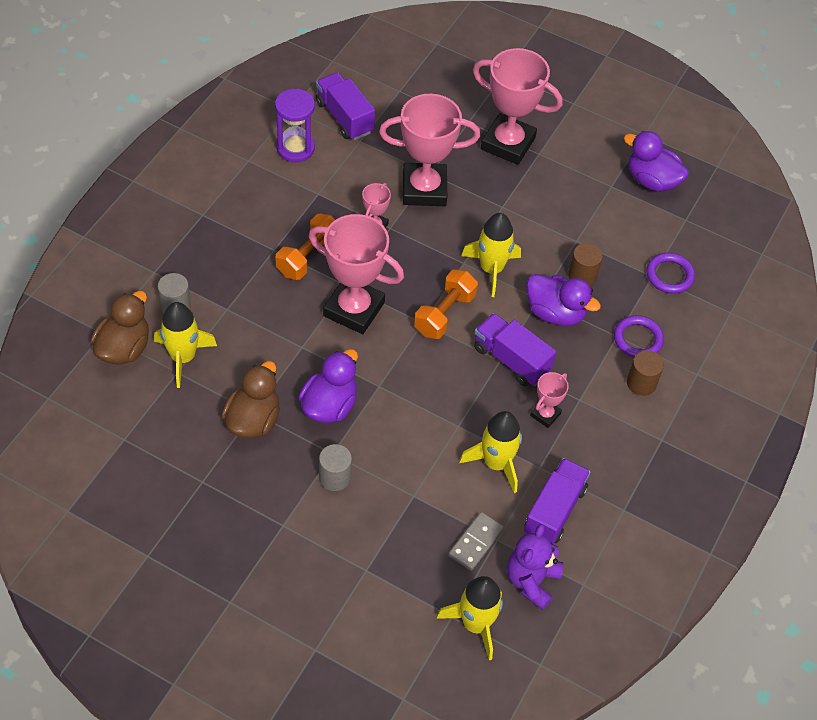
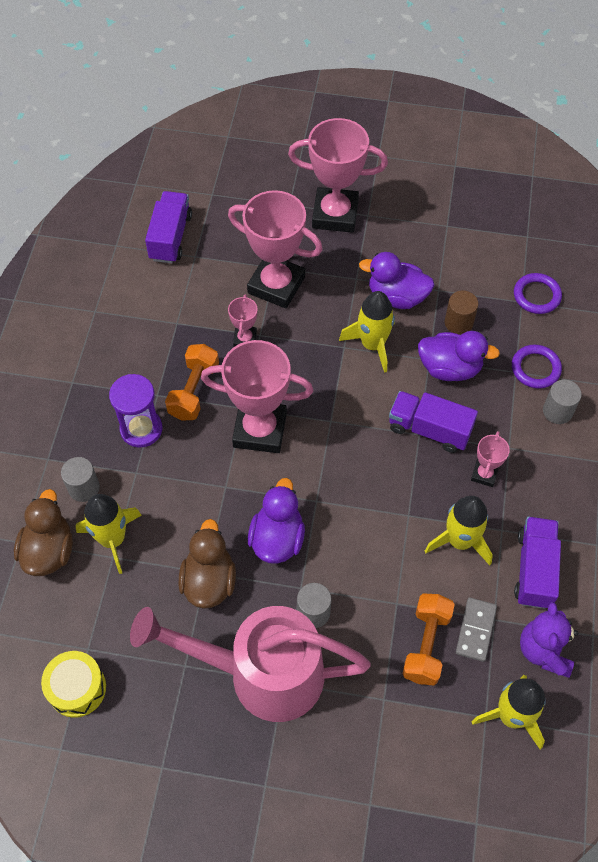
camera: 15 degrees left, 5 degrees up
purple hourglass [275,89,315,162] -> purple hourglass moved to [109,374,162,448]
purple truck [316,73,375,140] -> purple truck turned 60 degrees clockwise [145,191,192,263]
pink trophy [379,94,480,206] -> pink trophy turned 45 degrees clockwise [228,190,323,308]
orange dumbbell [414,269,478,339] -> orange dumbbell moved to [402,593,455,686]
purple duck [624,131,689,192] -> purple duck moved to [359,252,434,309]
brown cylinder [627,350,664,396] -> grey cylinder [543,380,582,424]
none -> yellow drum [41,651,106,718]
none -> pink watering can [130,606,371,722]

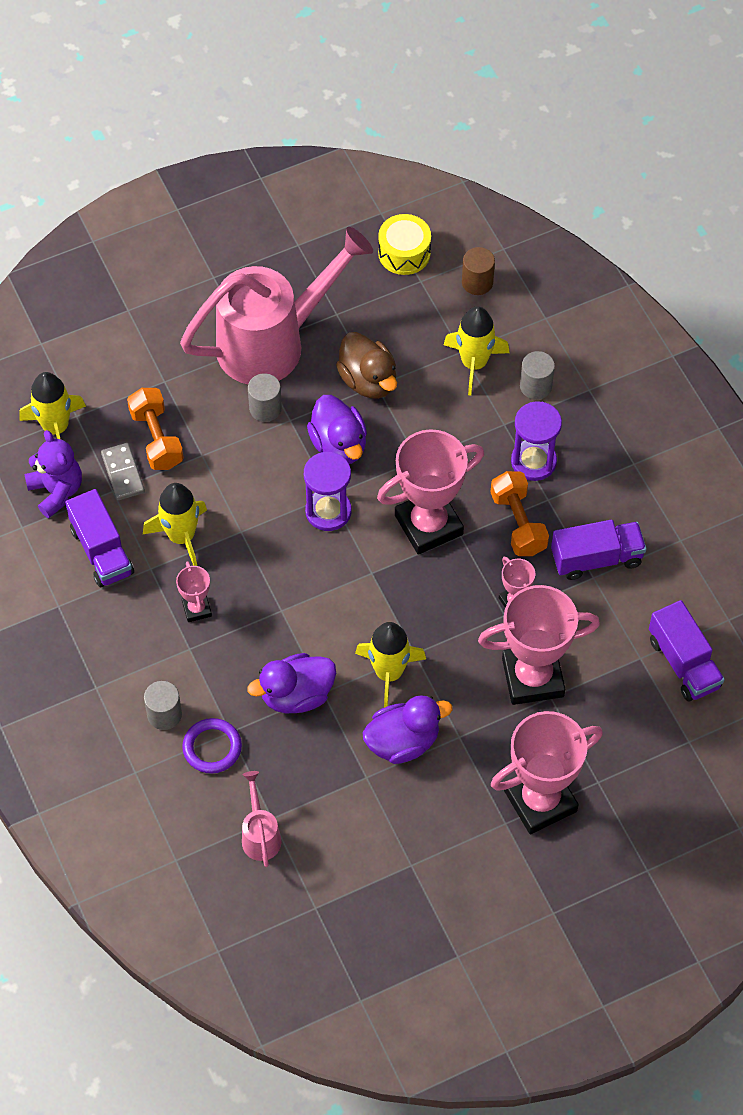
camera: 145 degrees right, 0 degrees up
brown duck [14,489,73,576] -> none
purple truck [389,391,478,453] -> purple truck moved to [551,520,647,580]
brown cylinder [445,291,478,335] -> brown cylinder moved to [462,247,495,295]
purple ring [514,273,562,314] -> pink watering can [242,771,282,867]
none -> purple hourglass [304,452,352,531]

